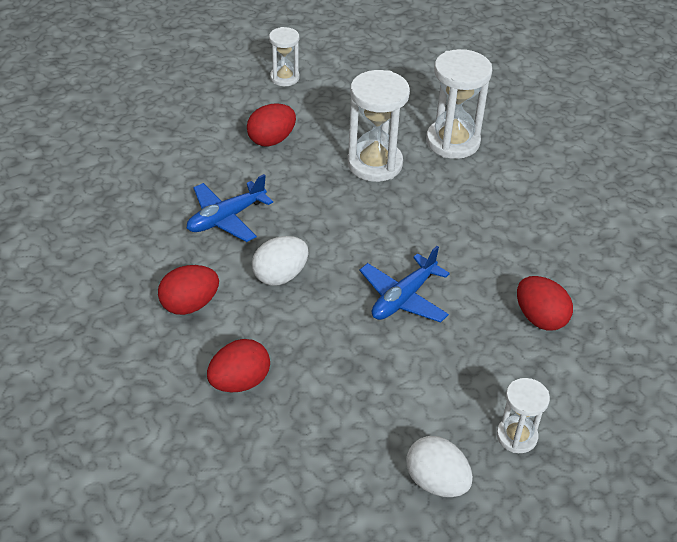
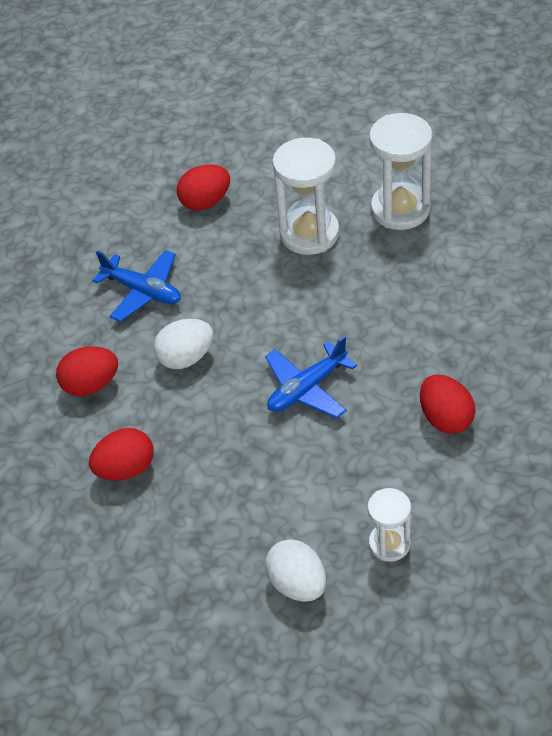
camera: 15 degrees right, 5 degrees up
blue plane [187,174,273,242] -> blue plane turned 120 degrees counterclockwise [92,250,181,322]
white hourglass [269,27,300,86] -> none

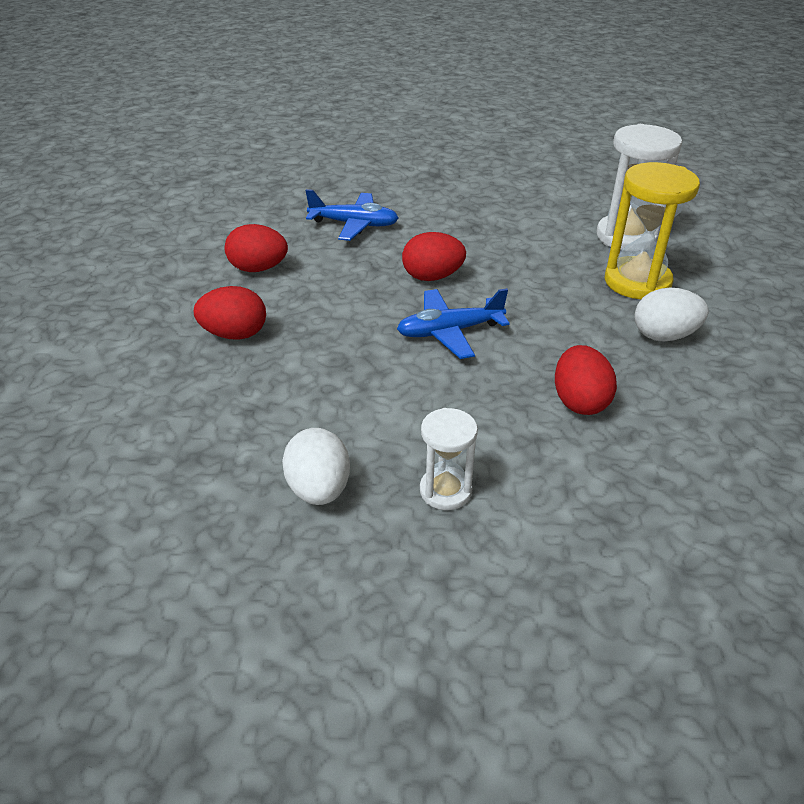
camera: 20 degrees right, 10 degrees down
blue plane [92,250,181,322] -> blue plane turned 45 degrees counterclockwise [305,189,399,241]
white egg [154,319,213,369] -> white egg moved to [635,288,709,342]
red egg [177,165,230,210] -> red egg moved to [402,232,466,281]
white hourglass [272,138,340,255] -> none
none -> yellow hourglass [605,162,700,299]

